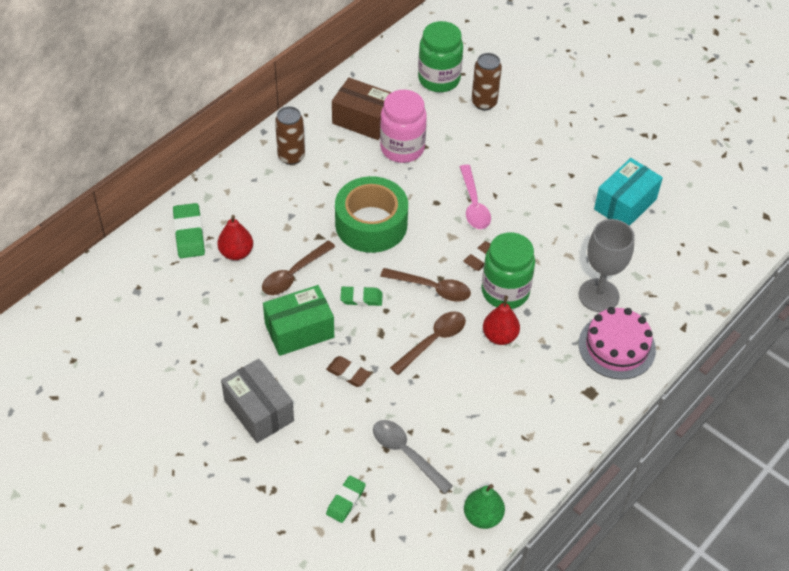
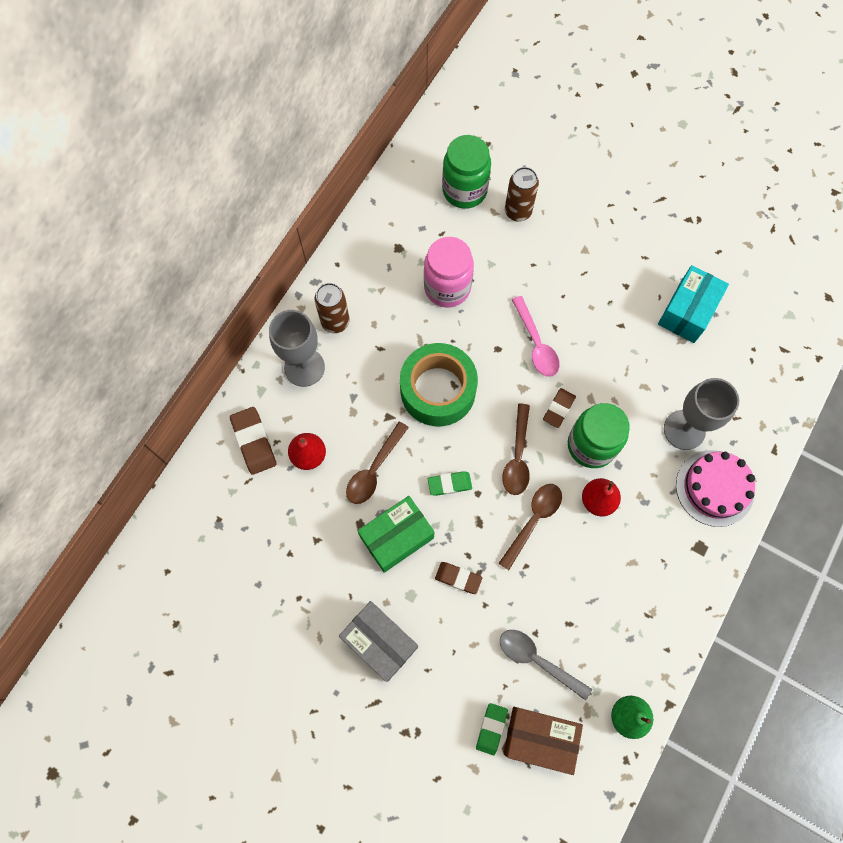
camera: 10 degrees left, 20 degrees up
green eraser [173,203,205,258] -> brown eraser [230,407,276,475]
brown box [332,78,392,140] -> brown box moved to [503,707,583,775]
brown spoon [380,268,471,302] -> brown spoon turned 90 degrees clockwise [502,404,530,495]
none -> grey goblet [269,310,325,387]

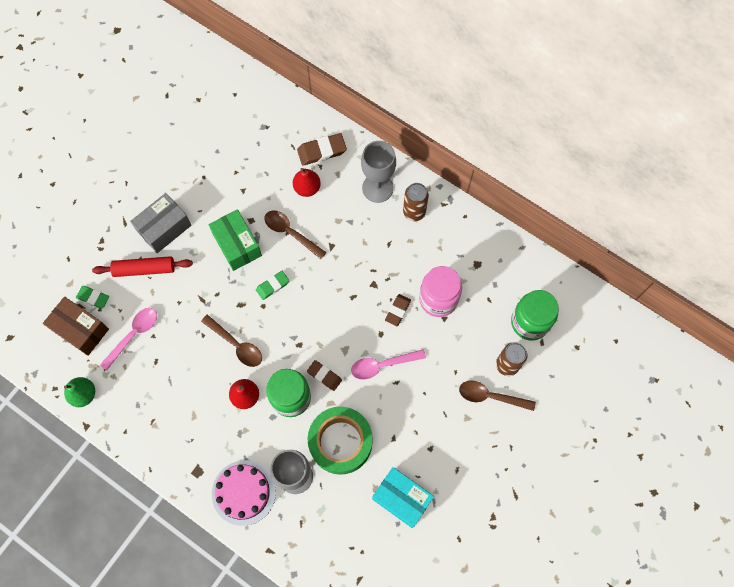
camera: 95 degrees right, 0 degrees up
green tape [400,343,478,426] -> green tape moved to [308,406,373,475]
green eraser [428,471,472,496] -> green eraser turned 60 degrees clockwise [256,271,289,300]
brown eraser [435,562,482,594] -> brown eraser moved to [385,294,411,326]
grey spoon [500,630,592,700] -> pink spoon [100,308,157,371]
brown spoon [502,404,530,495] -> brown spoon moved to [459,380,536,411]
brown box [503,707,583,775] -> brown box turned 75 degrees counterclockwise [43,296,109,356]
none -> red rolling pin [92,256,193,277]

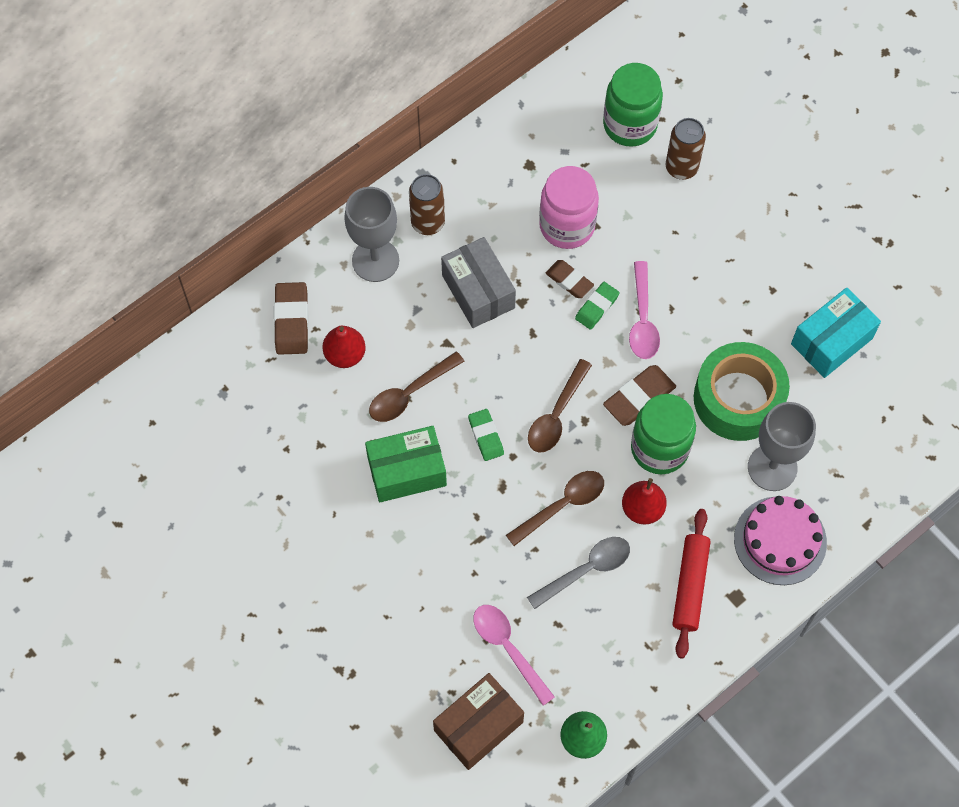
camera: 75 degrees left, 5 degrees down
green eraser [76,286,109,309] -> green eraser moved to [575,282,619,330]
red rolling pin [92,256,193,277] -> red rolling pin moved to [672,509,711,659]
grey box [130,193,192,253] -> grey box moved to [441,237,516,328]
brown eraser [307,360,342,391] -> brown eraser [603,365,676,426], size x1.50
brown spoon [459,380,536,411] -> brown spoon moved to [528,359,592,453]
none -> grey spoon [527,537,630,609]

